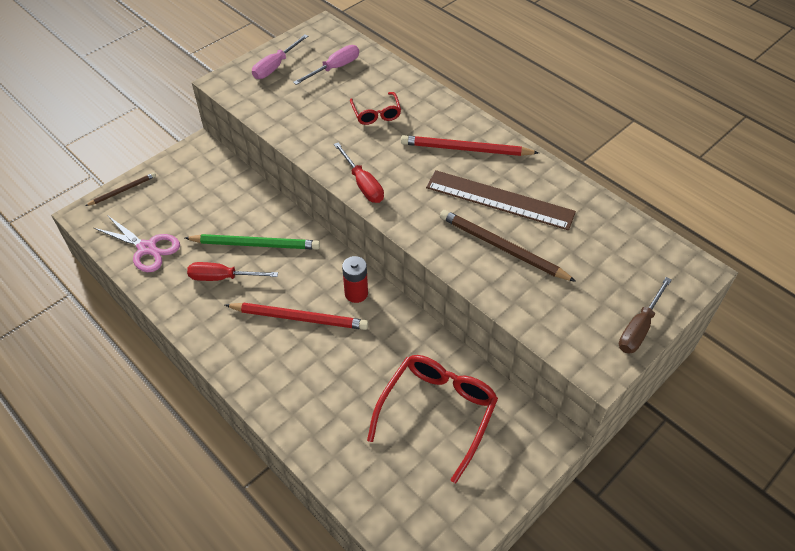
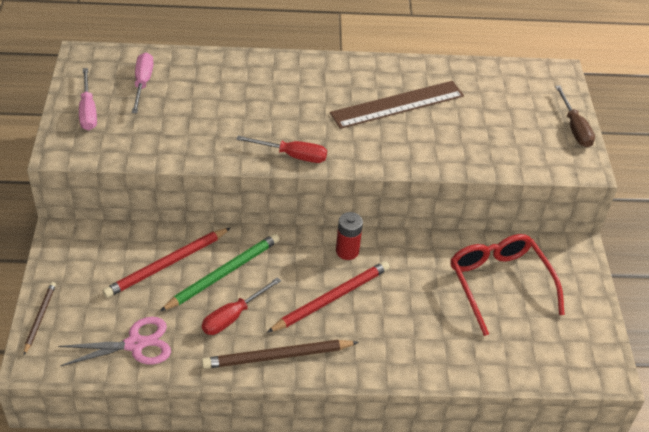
camera: 50 degrees left, 5 degrees down
red glasses [350,92,401,125] -> none
red pencil [401,135,539,156] -> red pencil moved to [103,227,231,298]
brown pencil [440,210,576,282] -> brown pencil moved to [202,340,359,369]

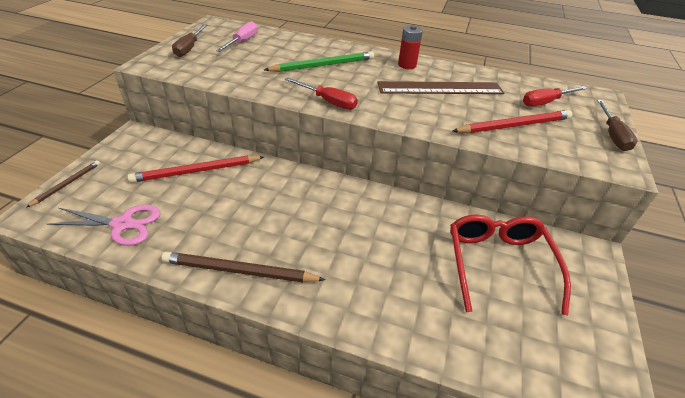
camera: 20 degrees right, 5 degrees down
pink screwdriver [79,68,97,130] -> brown screwdriver [172,24,207,57]
green pencil [160,233,280,311] -> green pencil moved to [264,51,374,72]
red screwdriver [202,277,281,335] -> red screwdriver moved to [523,86,588,107]
red pencil [267,261,390,333] -> red pencil moved to [453,110,572,134]
red battery [336,212,363,260] -> red battery moved to [398,25,423,69]

